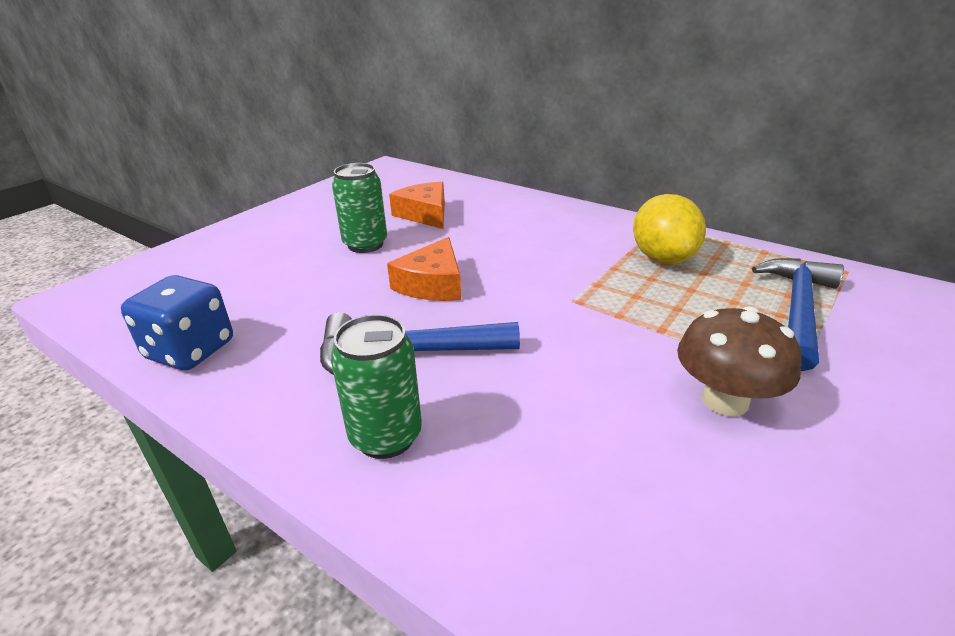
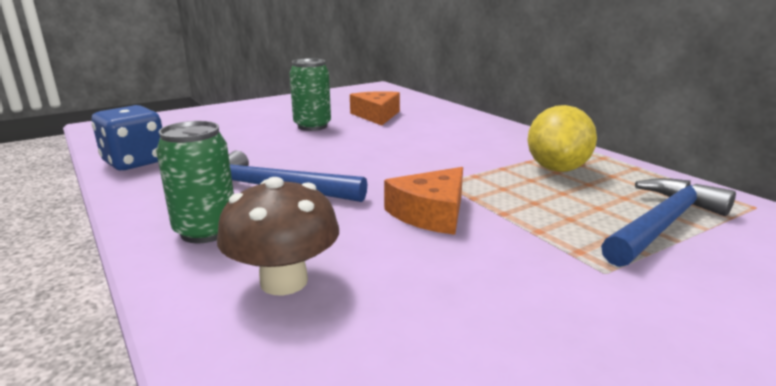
camera: 20 degrees right, 10 degrees down
orange cheese [387,237,461,301] -> orange cheese moved to [384,167,463,235]
brown mushroom [677,306,802,416] -> brown mushroom moved to [217,177,339,295]

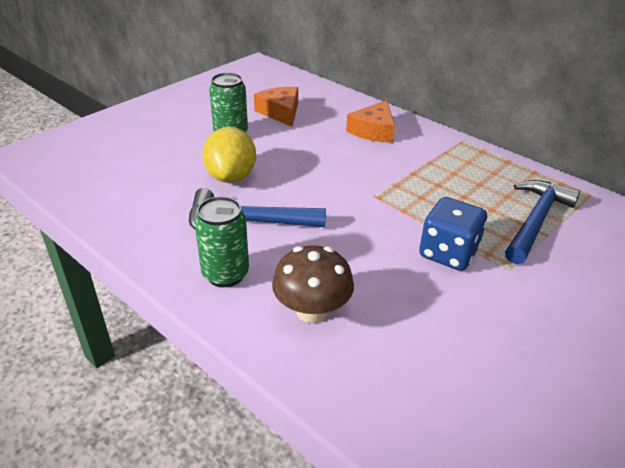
camera: 15 degrees left, 15 degrees up
blue dice [92,105,162,170] -> blue dice moved to [419,197,487,271]
orange cheese [384,167,463,235] -> orange cheese moved to [346,100,395,143]
yellow lemon [527,105,597,172] -> yellow lemon moved to [202,127,256,183]

